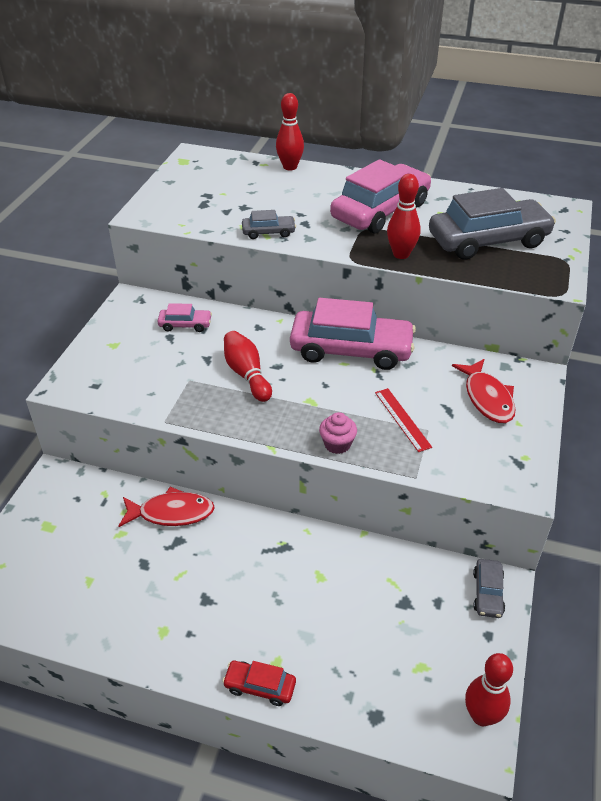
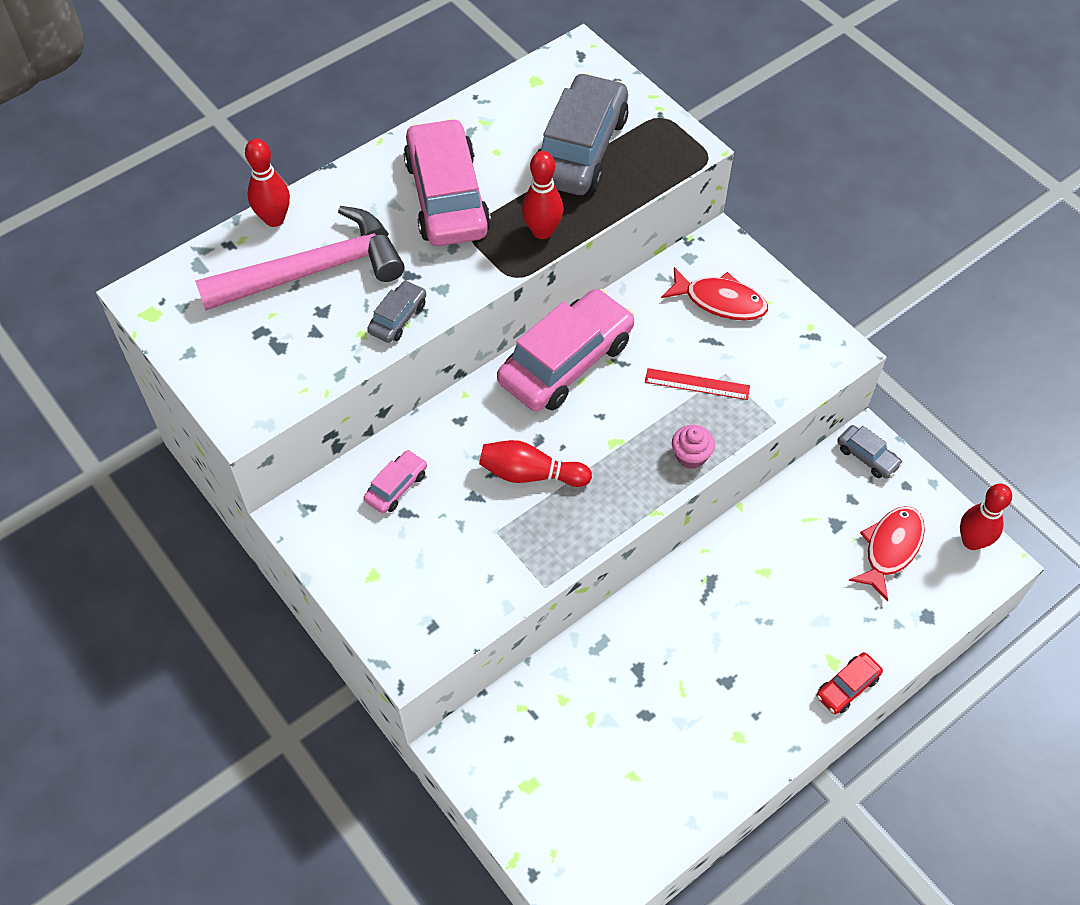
camera: 55 degrees left, 15 degrees up
red fish [118,487,215,527] -> red fish moved to [848,506,925,601]
none -> pink hammer [195,206,405,311]

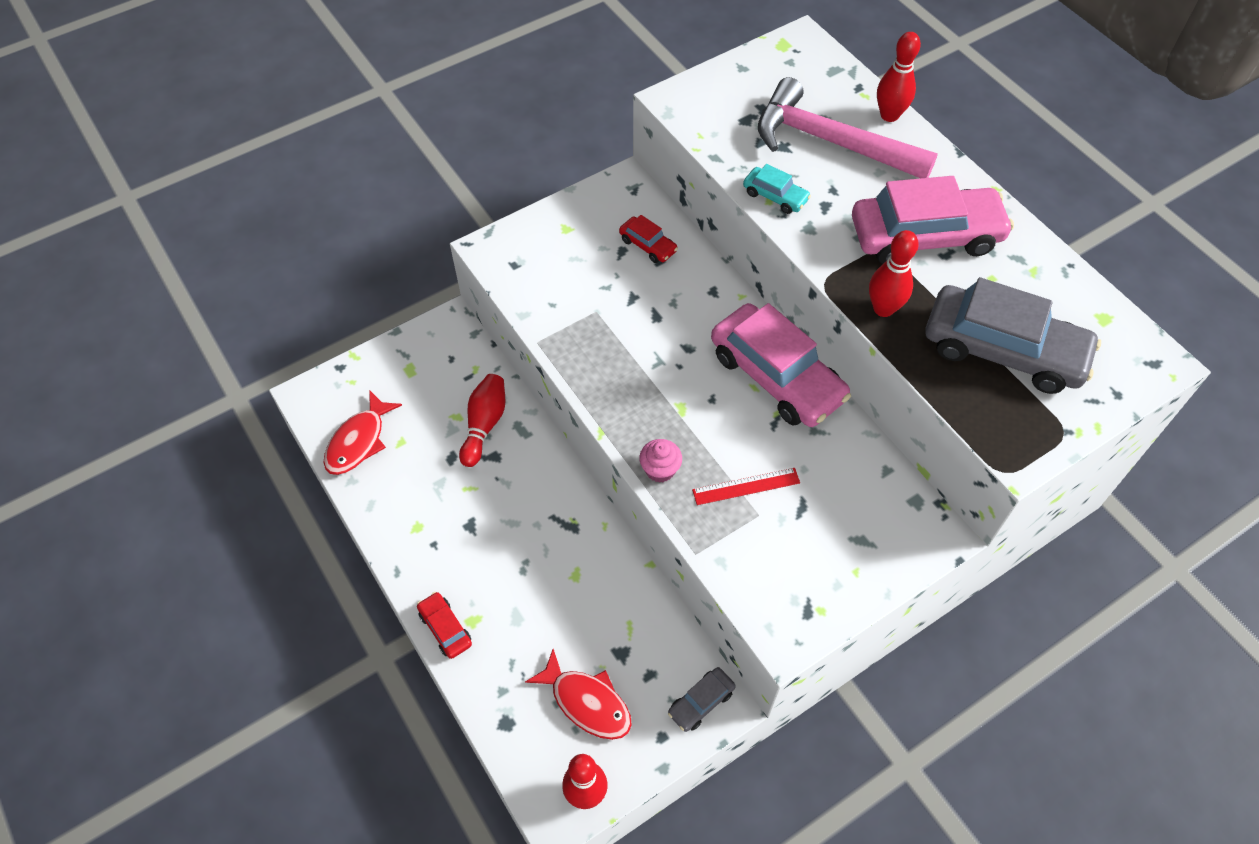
camera: 95 degrees right, 0 degrees up
pink hammer [195,206,405,311] -> pink hammer turned 135 degrees clockwise [758,77,938,178]
pink car [364,450,427,514] -> red car [619,215,678,263]
grey car [367,280,426,343] -> turquoise car [743,164,811,214]
red bowling pin [479,440,592,487] -> red bowling pin moved to [459,374,505,467]
red ruler [645,368,750,400] -> red ruler turned 60 degrees clockwise [692,468,800,505]
red fish [661,267,768,321] -> red fish moved to [323,390,402,475]

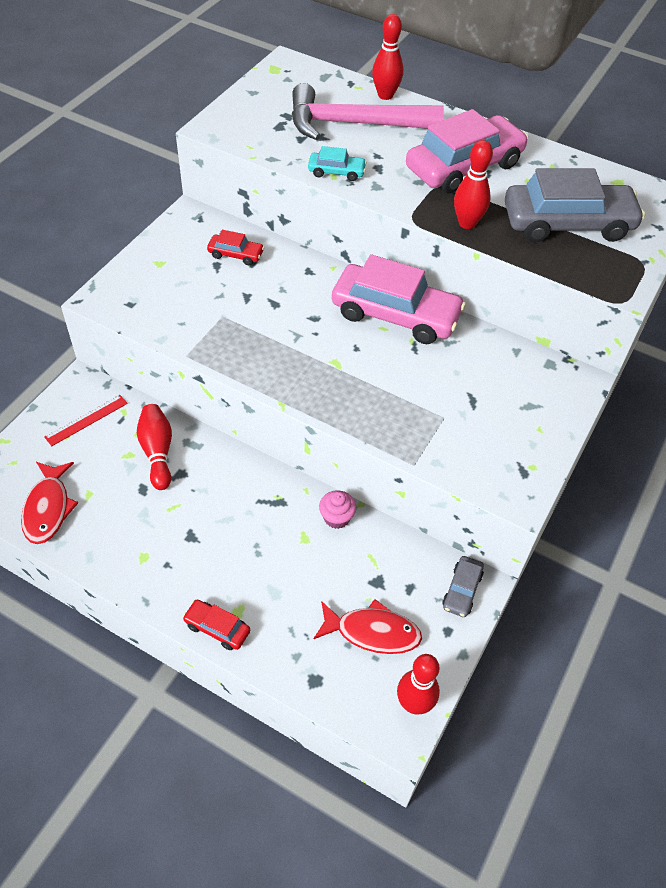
camera: 30 degrees left, 5 degrees down
pink cupcake [639,439,682,483] -> pink cupcake moved to [319,490,356,529]
red ruler [692,468,800,505] -> red ruler moved to [44,395,128,446]

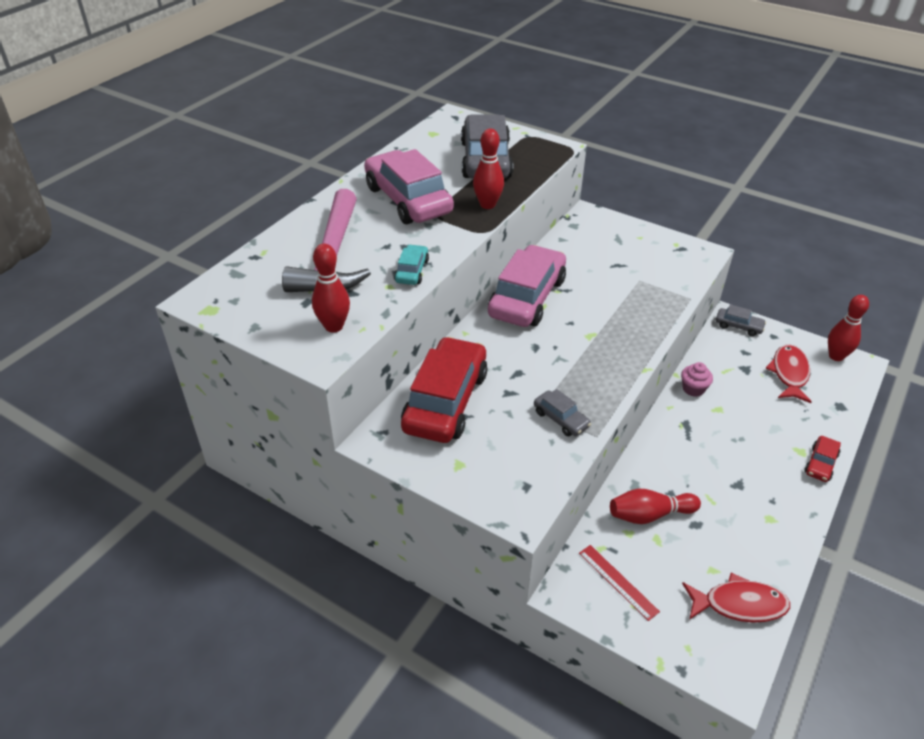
camera: 85 degrees left, 10 degrees down
red car [207,230,264,265] -> red car [401,336,487,443], size x2.22
red bowling pin [372,14,404,100] -> red bowling pin moved to [312,244,350,333]
none -> grey car [534,389,591,436]

